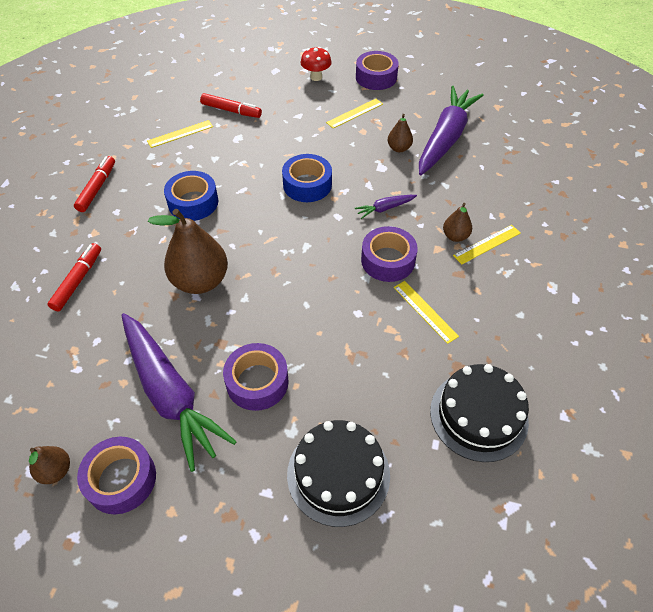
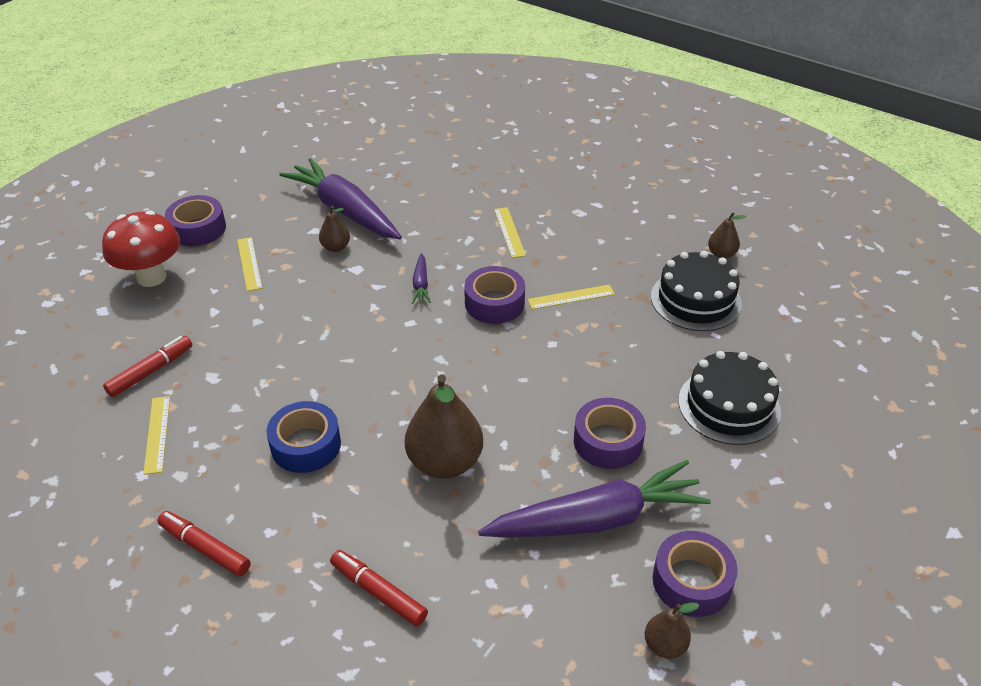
camera: 70 degrees left, 10 degrees down
blue tape [282,154,332,202] -> none
red mushroom [301,47,332,81] -> red mushroom [102,211,180,287], size x1.71
brown pear [443,203,472,242] -> brown pear moved to [708,212,746,259]

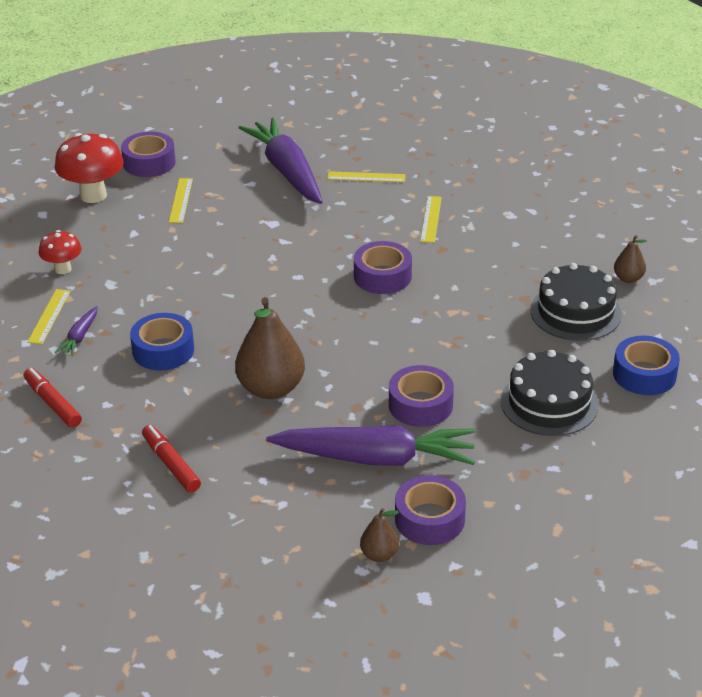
camera: 20 degrees right, 5 degrees down
red marker [103,336,192,397] -> red mushroom [39,230,82,274]
brown pear [319,206,350,252] -> none
purple carrot [412,253,431,304] -> purple carrot moved to [55,306,97,356]
yellow ruler [527,284,615,310] -> yellow ruler moved to [327,171,406,182]
none -> blue tape [613,336,680,395]

